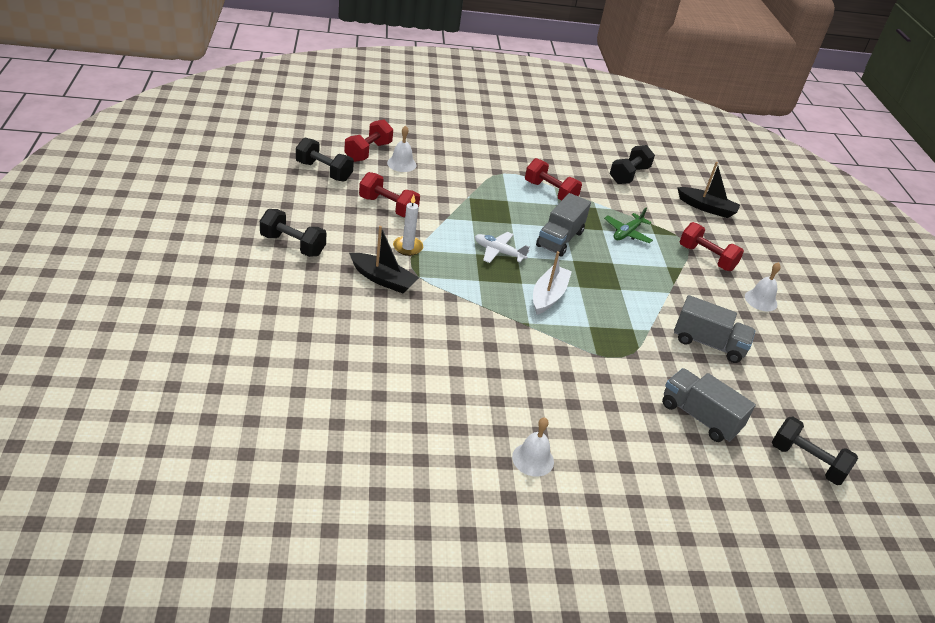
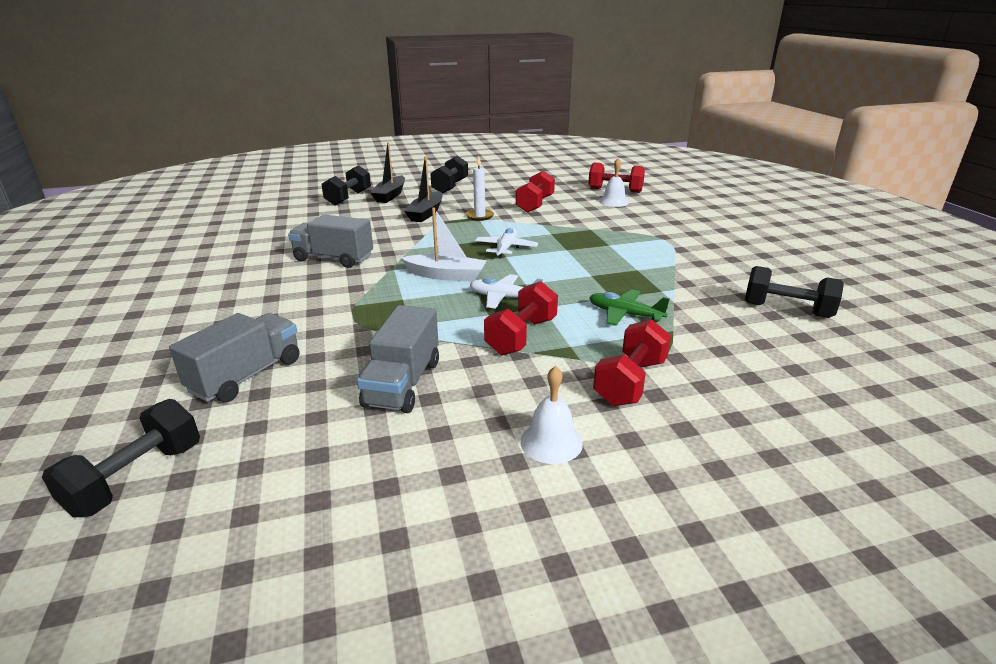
camera: 85 degrees right, 10 degrees down
black dumbbell [296,138,354,182] -> black dumbbell moved to [321,165,371,206]
white bell [512,418,554,477] -> none
red dumbbell [525,158,582,201] -> red dumbbell moved to [484,281,558,355]
grey truck [536,193,591,256] -> grey truck moved to [288,215,373,268]
black boat [677,162,740,218] -> black boat moved to [370,142,405,203]
none -> white plane [470,274,543,309]

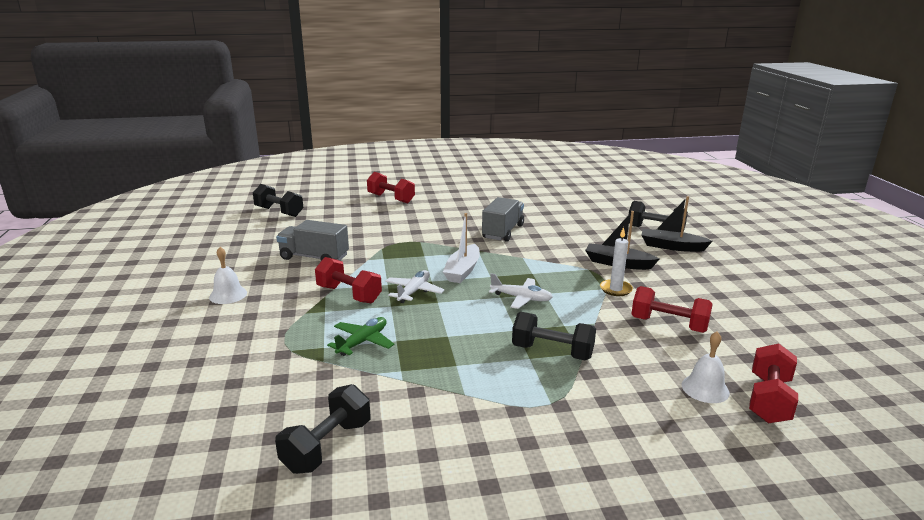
camera: 95 degrees right, 5 degrees down
grey truck [169,313,300,402] -> none
black dumbbell [430,156,468,194] -> black dumbbell moved to [512,312,596,360]
red dumbbell [593,319,671,406] -> red dumbbell moved to [367,172,415,203]

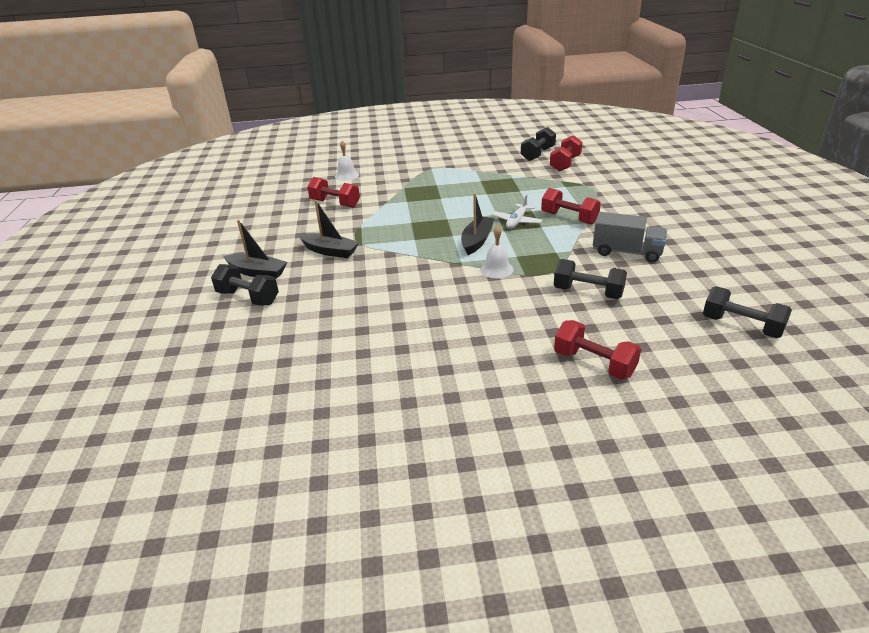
camera: 175 degrees left, 10 degrees up
white bell [209,247,247,304] -> white bell moved to [480,226,514,278]
green plane [327,317,394,356] -> none
white boat [443,213,480,283] -> black boat [461,193,495,255]
grey truck [482,197,524,241] -> none
white plane [489,273,553,309] -> none
black dumbbell [512,312,596,360] -> black dumbbell moved to [554,259,627,299]
white candle [600,227,633,296] -> none
red dumbbell [749,344,798,423] -> red dumbbell moved to [550,135,582,171]

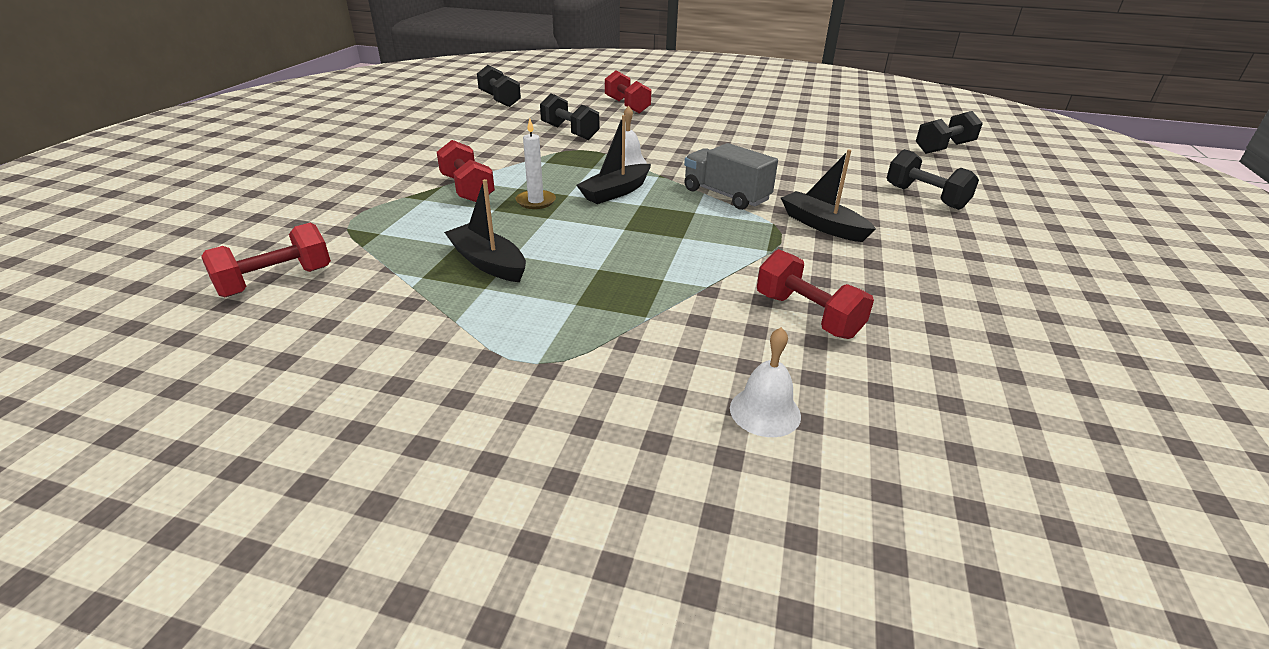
camera: 160 degrees left, 0 degrees up
black boat [223,220,287,279] -> black boat moved to [444,179,526,282]
white plane [492,195,543,229] -> white candle [516,118,556,209]
black dumbbell [521,127,556,161] -> black dumbbell moved to [916,111,983,154]
grey truck [593,212,667,262] -> grey truck moved to [684,143,778,210]

